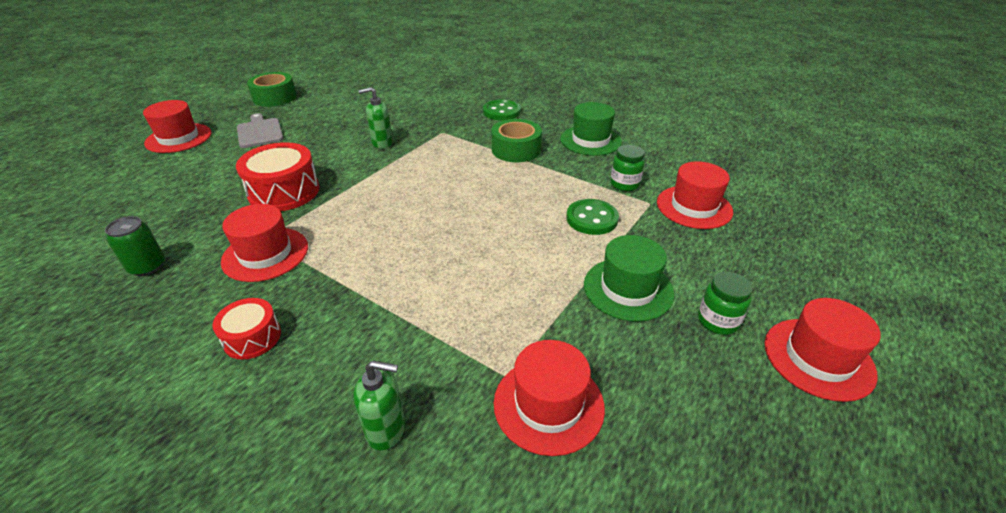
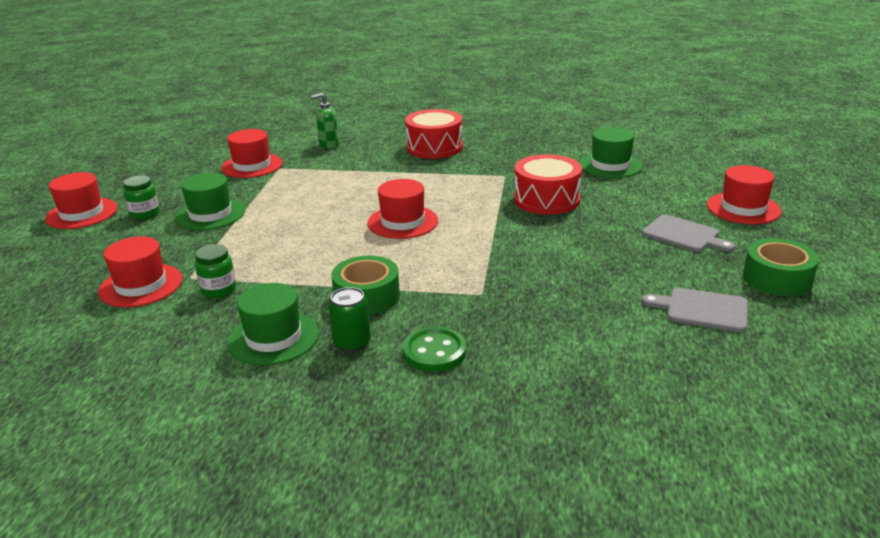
camera: 155 degrees right, 10 degrees down
green can [105,216,165,276] -> green can moved to [328,287,371,352]
red drum [212,298,281,359] -> red drum [405,109,463,159], size x1.74
red hat [221,204,308,282] -> red hat moved to [367,179,438,239]
green soap dispenser [359,87,393,148] -> none
green button [566,199,619,235] -> none
none -> green hat [579,127,643,178]
none -> grey cutting board [642,288,748,332]

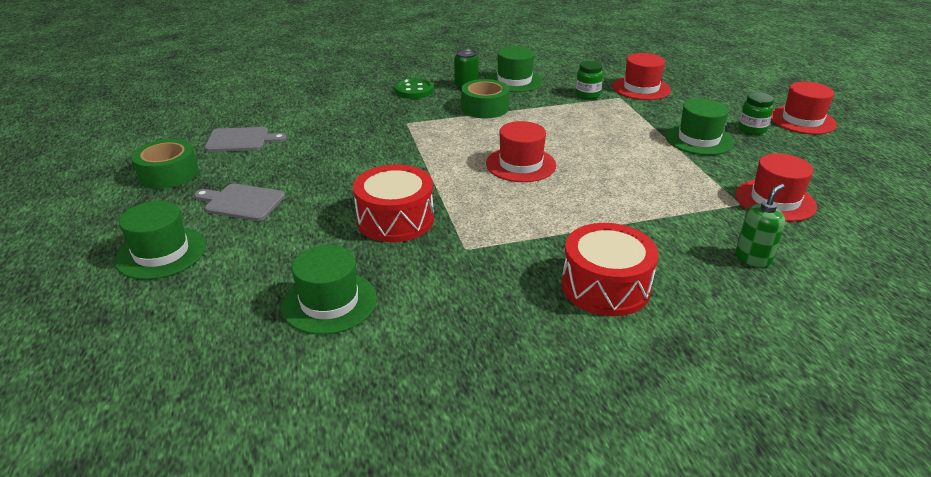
camera: 155 degrees right, 5 degrees up
red hat [707,165,782,224] -> green hat [115,201,206,280]

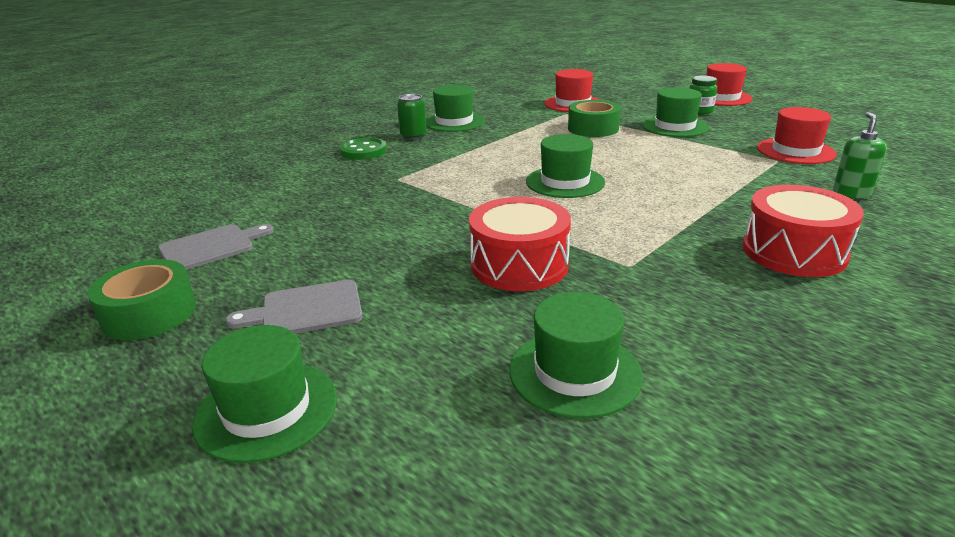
camera: 30 degrees left, 5 degrees down
green tape [461,79,509,118] -> green tape moved to [568,100,621,137]
red hat [486,121,556,182] -> green hat [526,134,605,198]
green jar [575,61,603,99] -> none

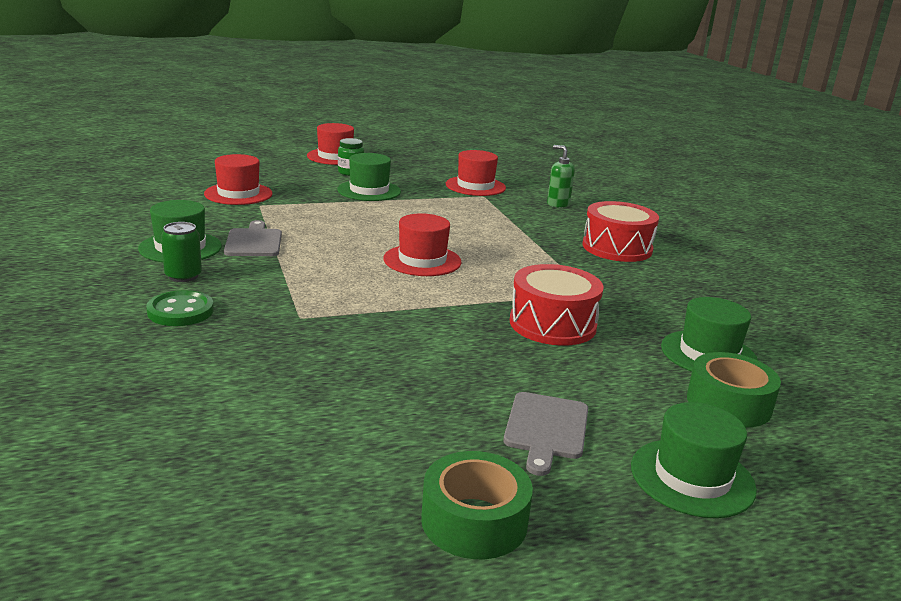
camera: 65 degrees left, 5 degrees down
grey cutting board [158,224,274,270] -> grey cutting board moved to [224,220,282,256]
green hat [526,134,605,198] -> red hat [383,213,462,276]
green tape [568,100,621,137] -> green tape moved to [687,352,781,427]

